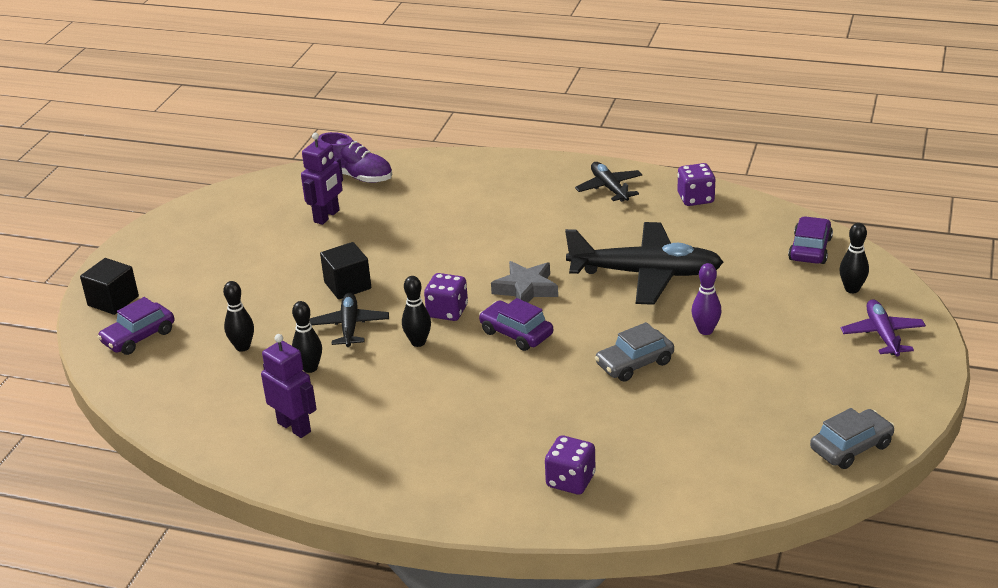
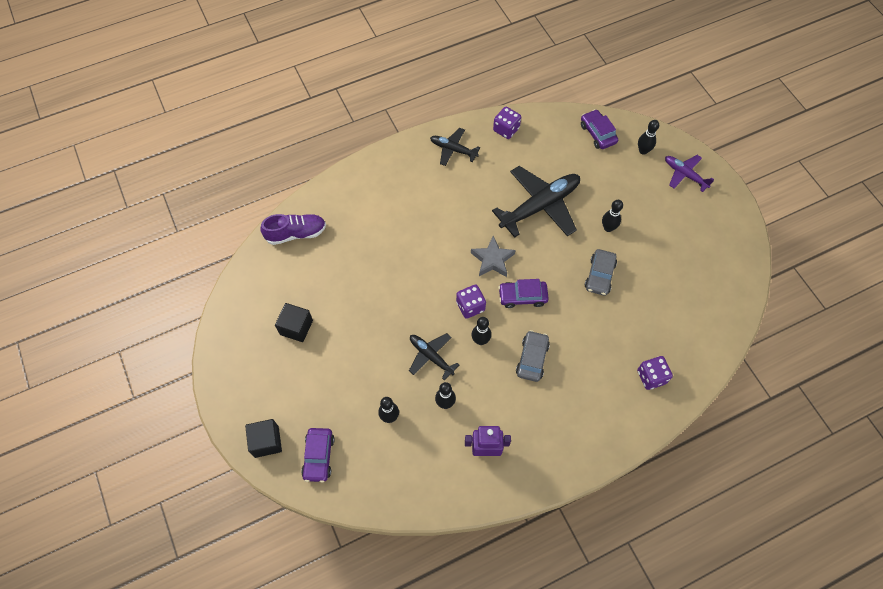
camera: 45 degrees left, 30 degrees up
purple robot [301,133,343,225] -> none
black cube [320,242,371,299] -> black cube moved to [275,303,313,342]
purple bowling pin [692,263,721,335] -> black bowling pin [602,200,623,232]
grey car [810,408,895,469] -> grey car moved to [516,330,550,382]

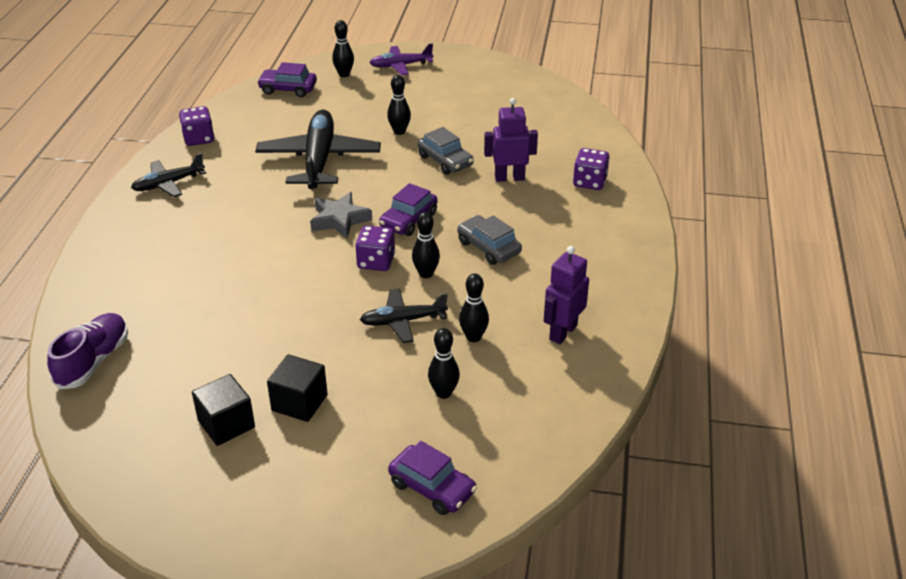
camera: 55 degrees left, 25 degrees down
black cube [245,419,282,458] -> black cube moved to [267,354,327,422]
none -> purple robot [484,98,538,182]

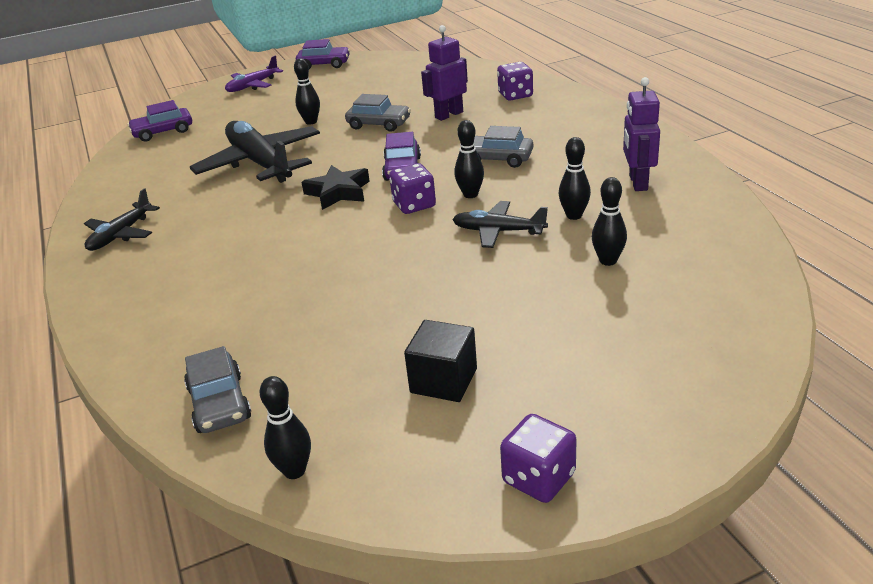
camera: 30 degrees left, 5 degrees down
purple shoe [47,313,128,389] -> grey car [184,346,251,433]
purple dice [179,106,214,146] -> purple dice moved to [500,414,577,503]
black cube [267,354,327,422] -> none
grey star [310,192,372,238] -> black star [301,165,370,210]
black bowling pin [332,20,354,77] -> black bowling pin moved to [259,376,311,479]
black plane [360,288,448,343] -> black plane turned 60 degrees clockwise [452,201,548,248]
purple car [388,441,477,515] -> purple car moved to [296,39,350,69]

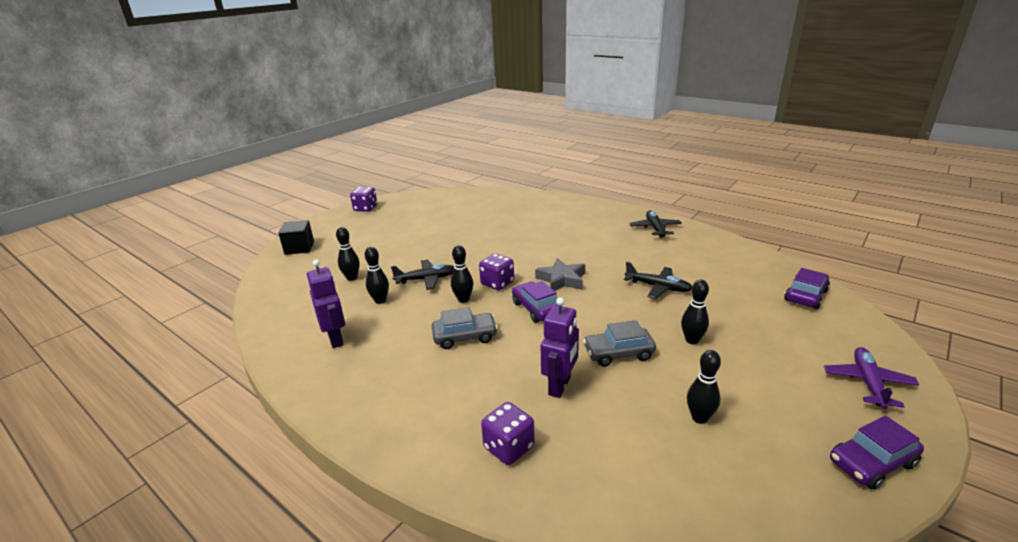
camera: 150 degrees right, 5 degrees down
grey car [184,346,251,433] -> none
black plane [190,121,320,183] -> black plane [624,262,692,299], size x0.54
black bowling pin [259,376,311,479] -> black bowling pin moved to [687,350,721,424]
black star [301,165,370,210] -> grey star [535,258,585,291]
black cube [404,320,477,402] -> black cube moved to [278,220,314,255]

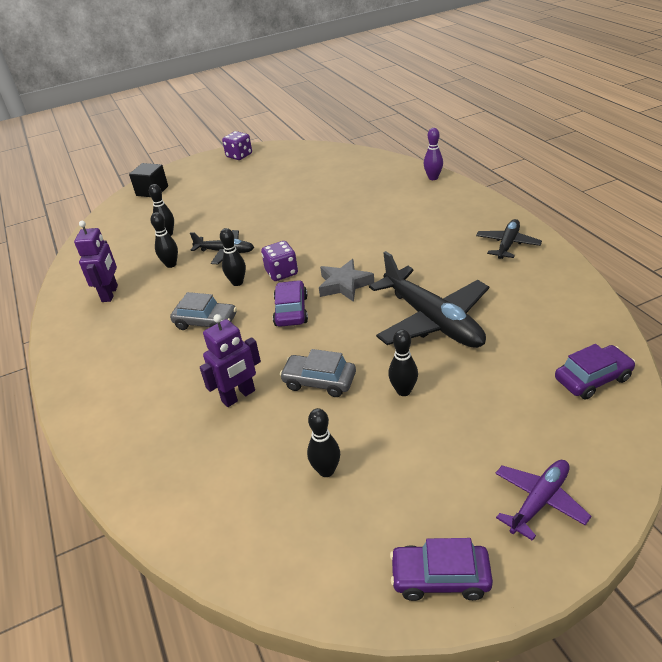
camera: 30 degrees right, 10 degrees up
purple dice [481,402,535,465] -> none
black plane [624,262,692,299] -> black plane [369,251,489,348], size x1.84
none -> purple bowling pin [424,128,443,180]

